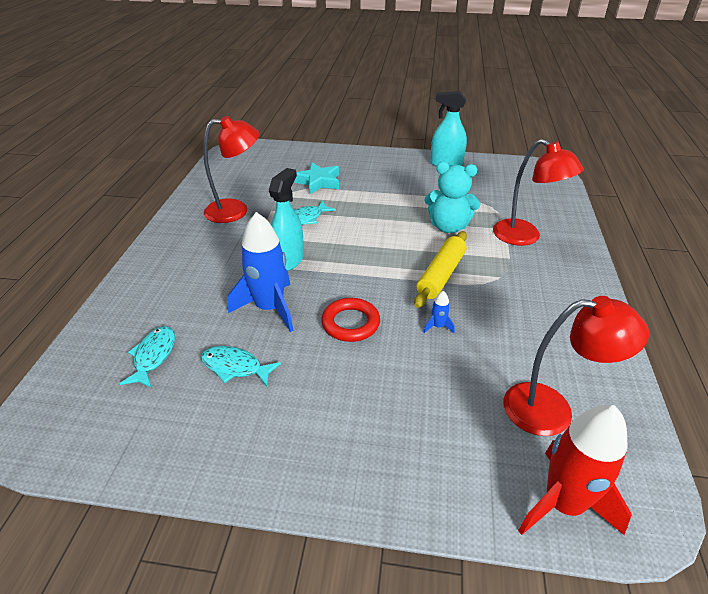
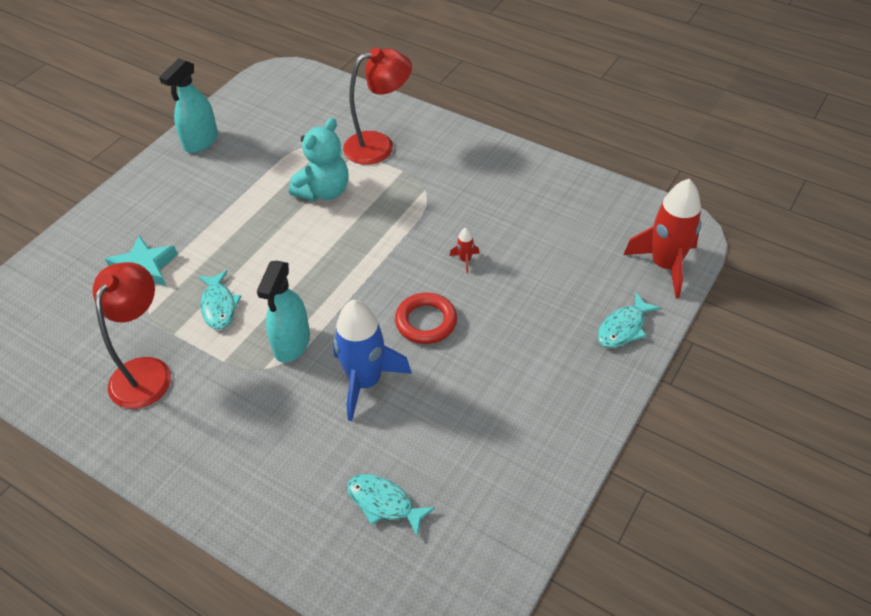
camera: 65 degrees left, 10 degrees up
turquoise fish [201,346,281,386] -> turquoise fish moved to [597,293,661,348]
turquoise spray bottle [269,168,304,271] -> turquoise spray bottle turned 120 degrees counterclockwise [257,261,310,363]
yellow rolling pin [414,231,467,308] -> none
blue rocket [424,291,454,333] -> red rocket [450,228,479,273]
red lamp [504,296,649,436] -> none

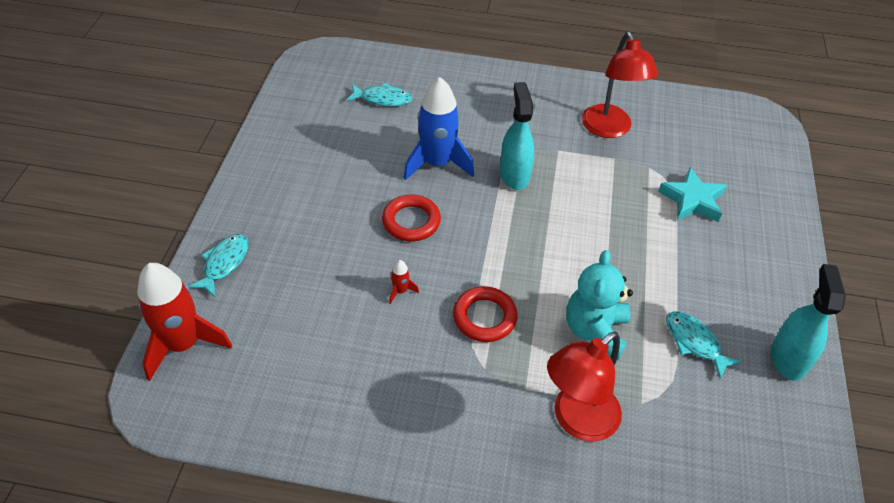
camera: 155 degrees right, 0 degrees up
turquoise fish [198,270,241,330] -> turquoise fish moved to [666,311,742,378]
none -> red ring [453,286,518,342]

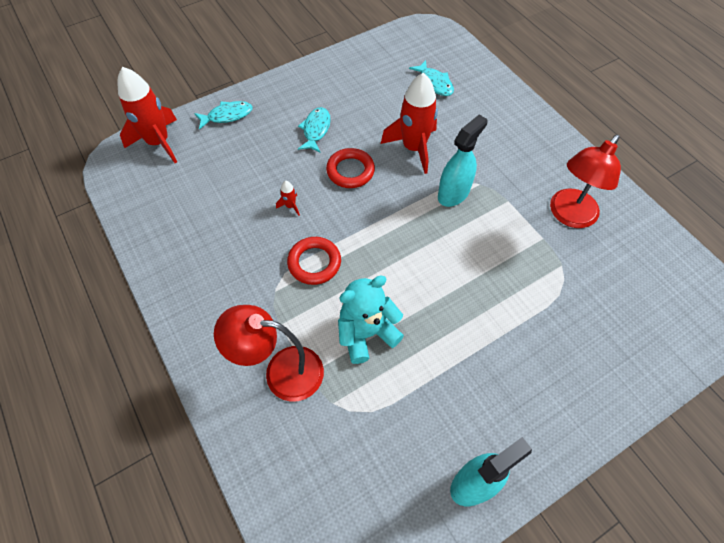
camera: 50 degrees right, 10 degrees up
blue rocket [404,77,474,181] -> red rocket [381,73,438,174]
turquoise star [658,168,727,222] -> none
turquoise fish [666,311,742,378] -> turquoise fish moved to [298,107,331,153]

